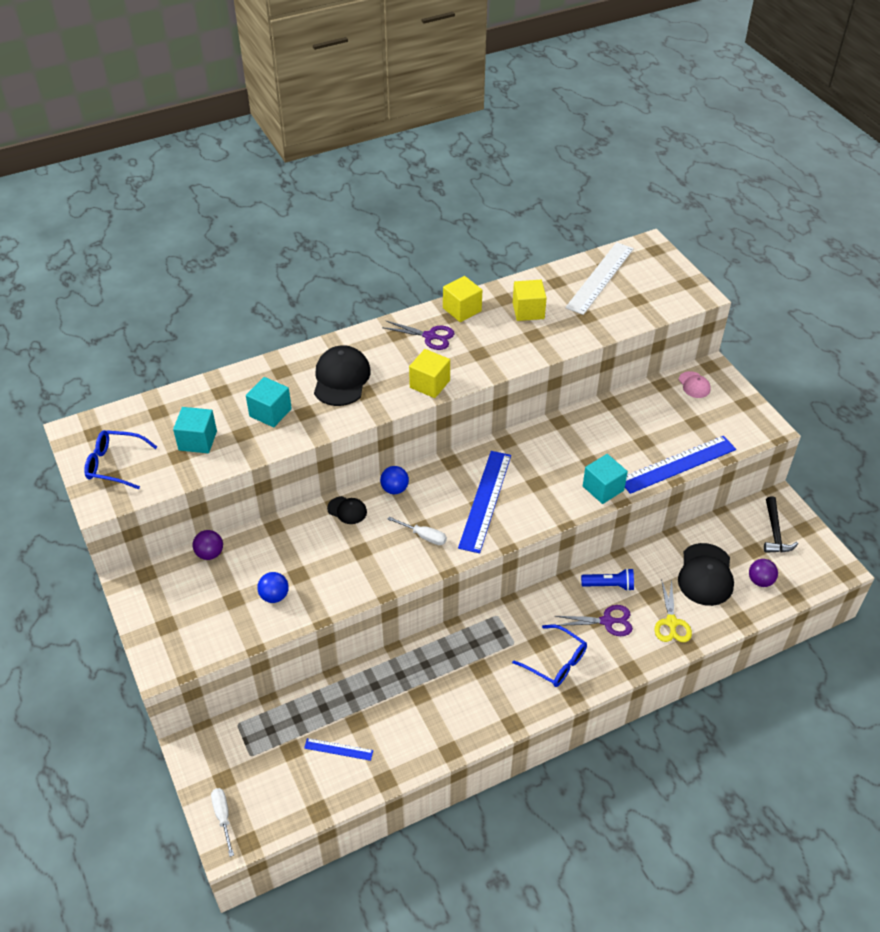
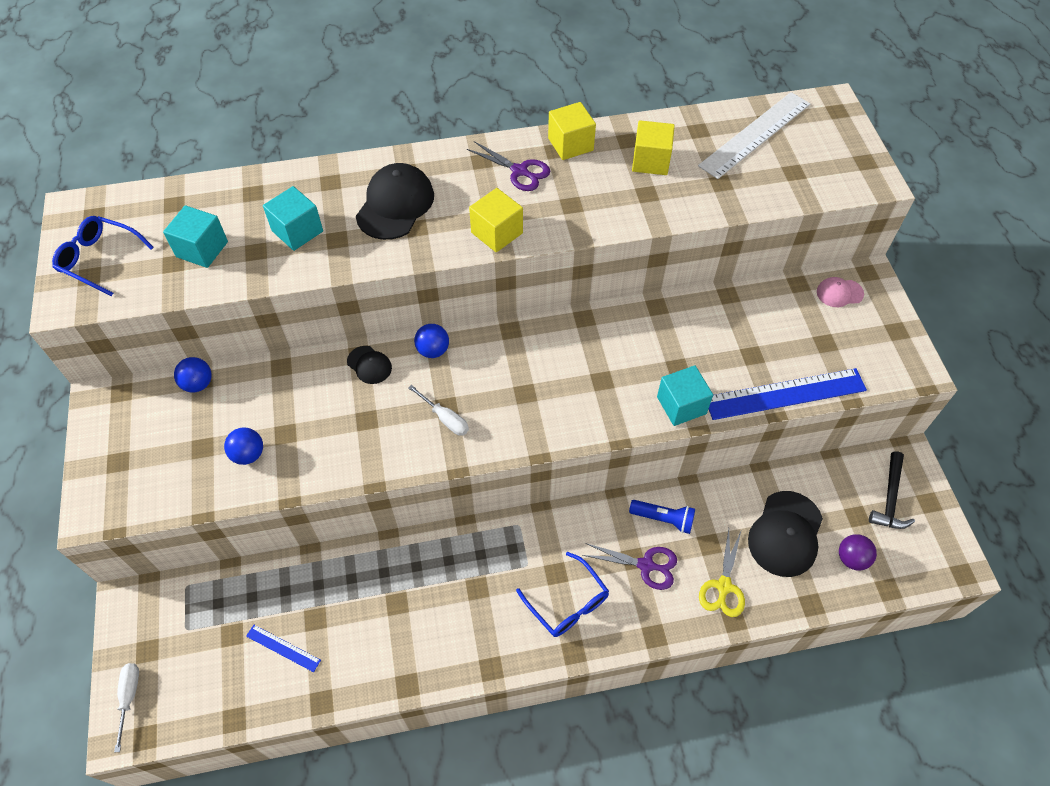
camera: 15 degrees right, 10 degrees up
purple ball [193,530,223,560] -> blue ball [174,357,212,393]
blue ruler [458,451,511,553] -> none
pink cap [679,371,711,398] -> pink cap turned 90 degrees clockwise [817,277,864,307]

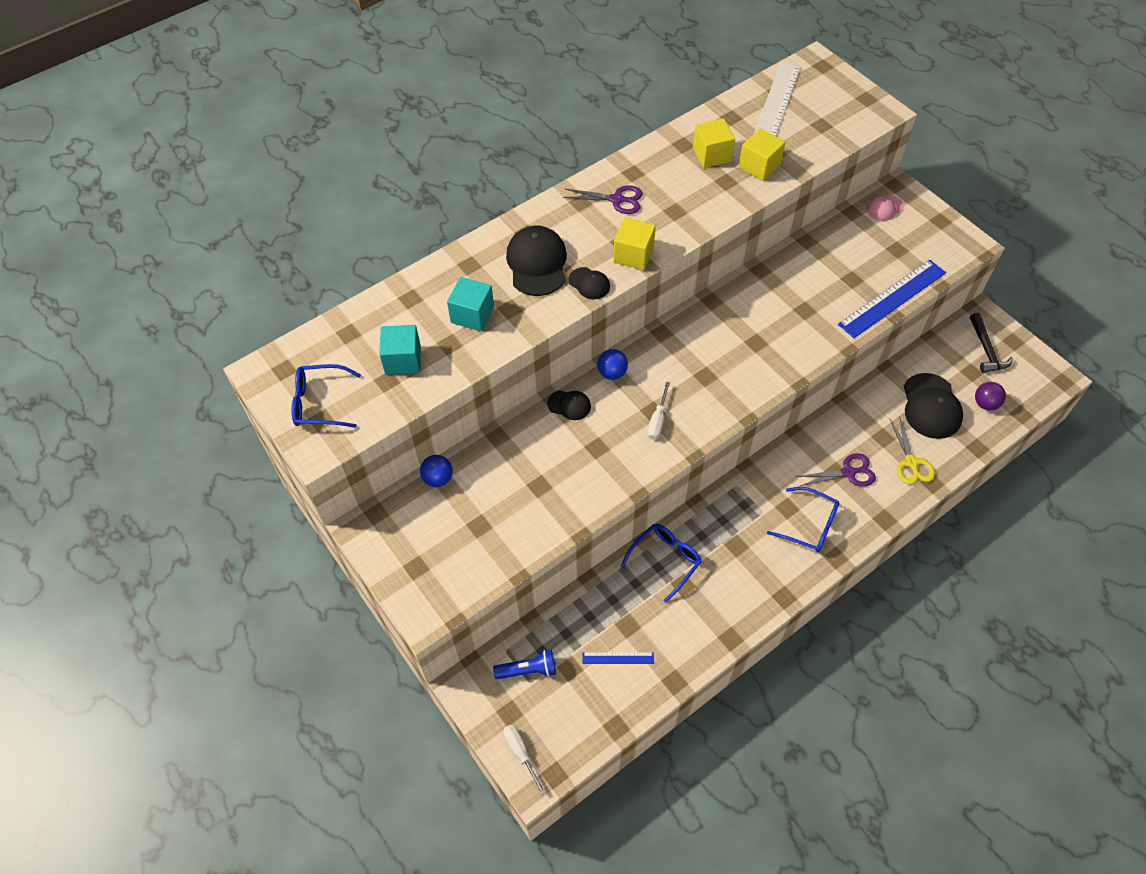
camera: 25 degrees left, 0 degrees up
blue ball [224,428,263,465] -> none
white screwdriver [408,385,469,436] -> white screwdriver turned 90 degrees clockwise [647,382,670,440]
yellow cube [548,102,596,160] -> yellow cube moved to [739,128,785,181]
blue flashlight [629,500,695,534] -> blue flashlight moved to [493,650,556,679]
turquoise cube [657,365,713,426] -> none
none -> black cap [568,267,610,299]
none -> blue glasses [621,524,702,603]

